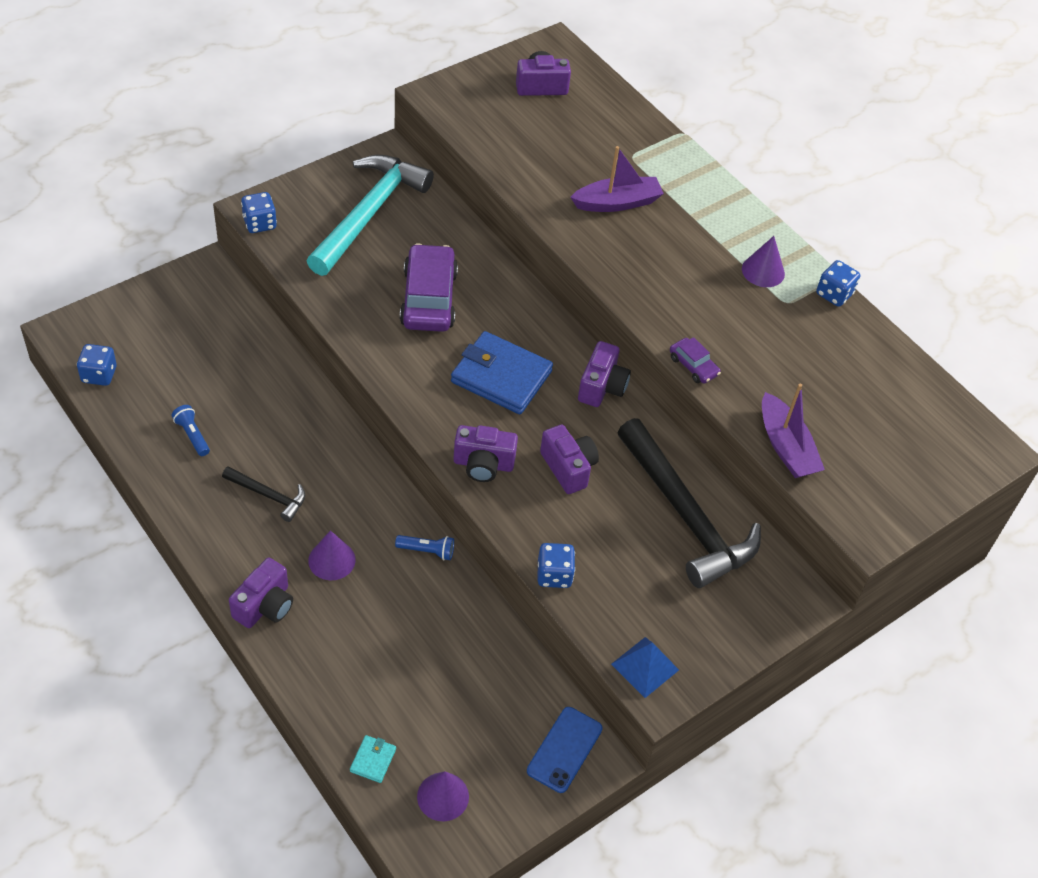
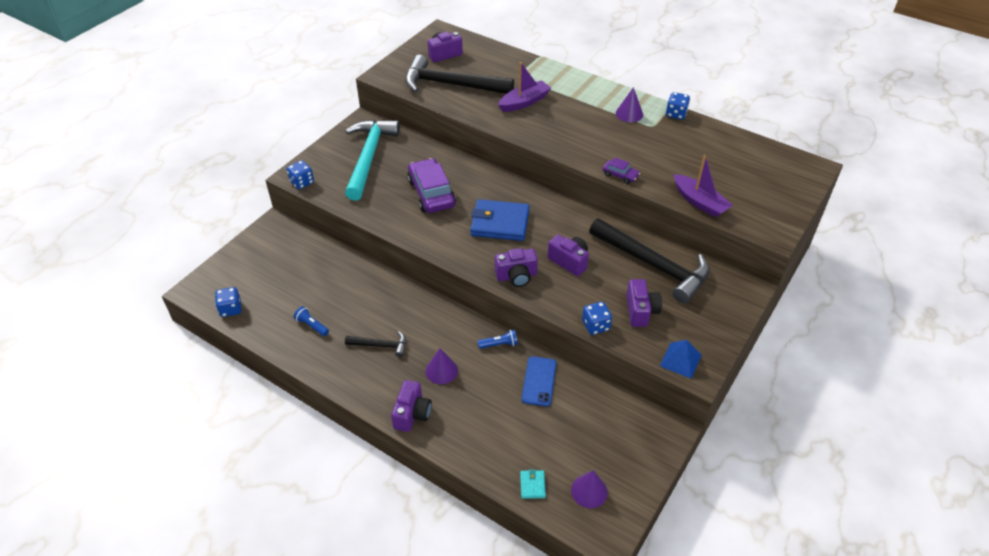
camera: 15 degrees left, 5 degrees down
blue phone [527,707,603,793] -> blue phone moved to [522,356,556,406]
purple camera [578,341,631,407] -> purple camera moved to [626,279,662,327]
none -> black hammer [405,55,514,94]

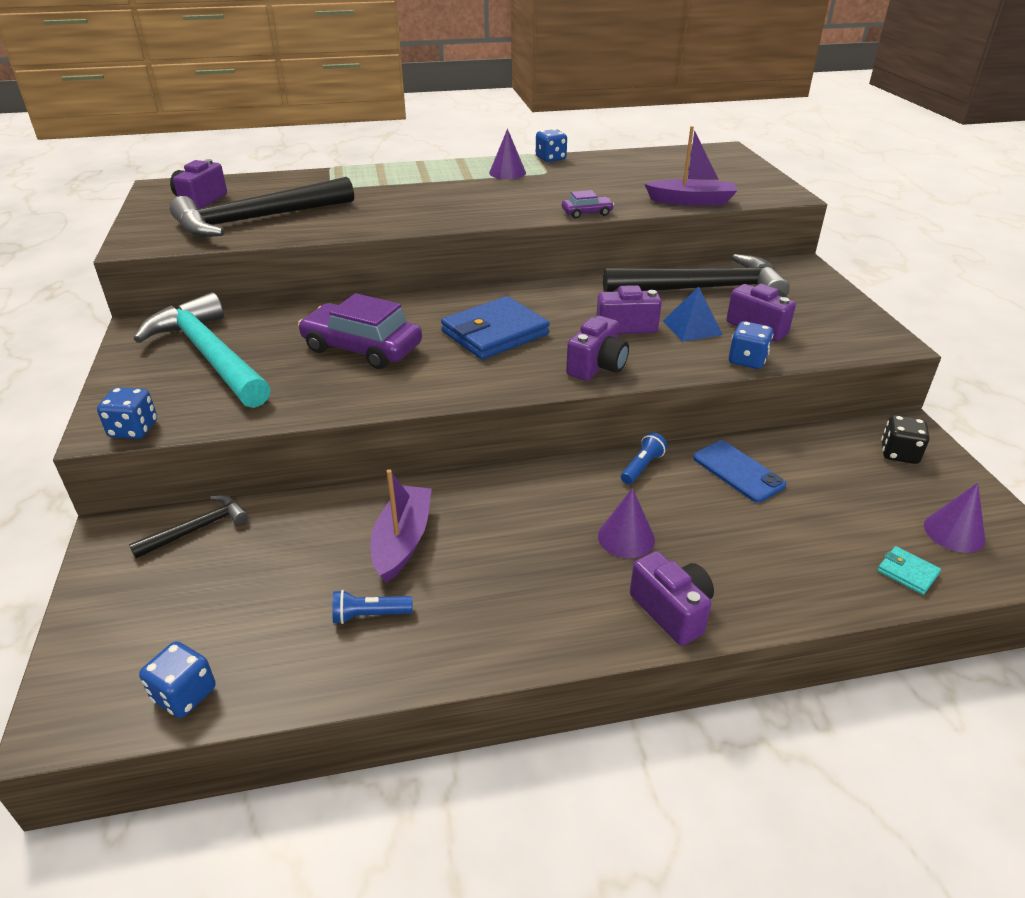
camera: 45 degrees left, 10 degrees down
black hammer [345,331,406,357] -> black hammer moved to [129,495,248,558]
purple boat [498,62,551,112] -> purple boat moved to [371,469,432,583]
blue pyramid [660,340,702,379] -> blue pyramid moved to [663,287,723,342]
none -> black dice [881,415,930,464]

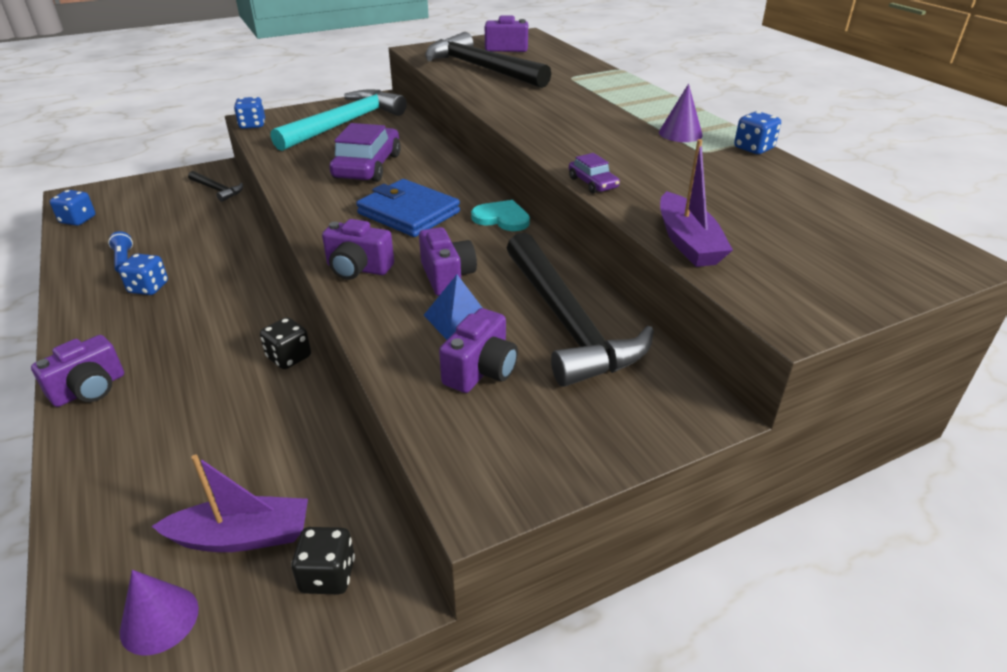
camera: 75 degrees right, 0 degrees up
purple boat [371,469,432,583] -> purple boat moved to [152,455,308,552]
purple cone [598,488,655,558] -> none
blue flashlight [621,432,668,484] -> black dice [260,317,311,369]
blue phone [693,441,786,502] -> none
blue dice [729,321,773,369] -> blue dice moved to [118,254,168,295]
turquoise wallet [877,546,941,595] -> none
none -> turquoise heart [471,200,530,231]

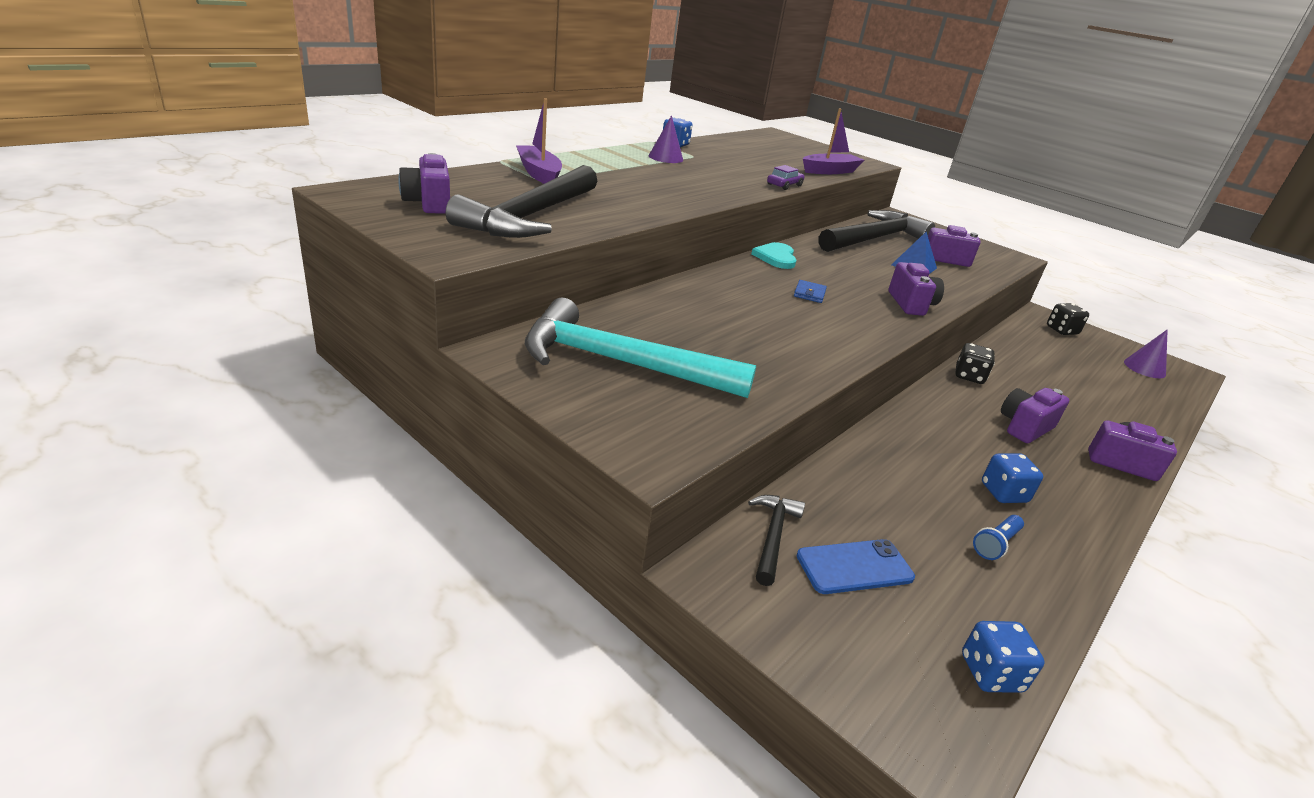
camera: 115 degrees left, 5 degrees down
purple boat [152,455,308,552] -> purple boat moved to [516,98,562,184]
blue dice [234,97,265,129] -> none
purple car [329,123,401,182] -> none
blue wallet [356,179,460,237] -> blue wallet [794,280,827,303], size x0.43
purple camera [419,227,477,296] -> purple camera moved to [1001,388,1069,443]
none -> blue phone [797,539,915,594]

